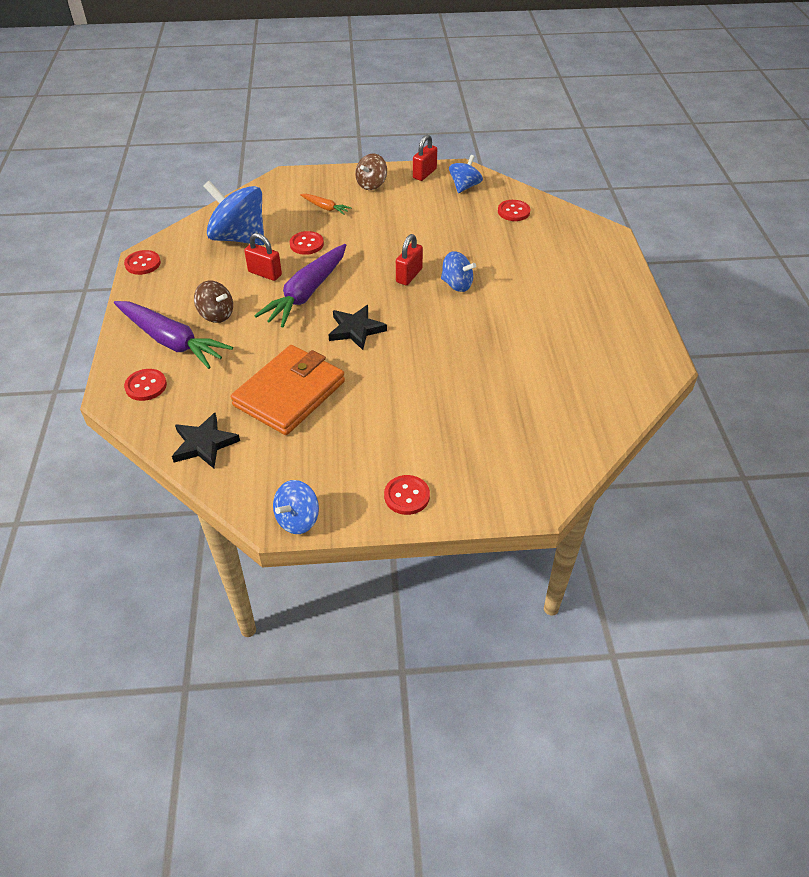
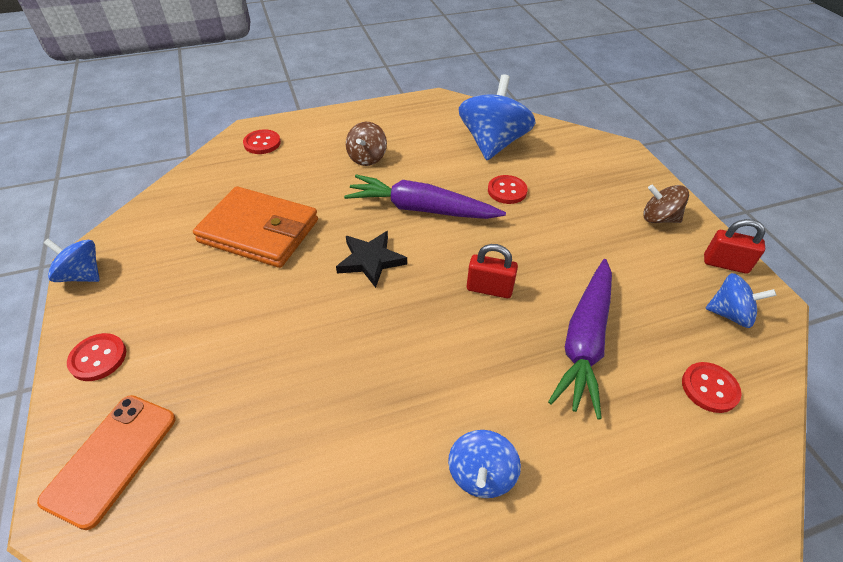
camera: 75 degrees right, 0 degrees up
purple carrot [114,301,233,369] -> purple carrot moved to [548,259,612,419]
red button [124,250,161,275] -> none
black star [172,413,240,469] -> none
red padlock [244,233,282,281] -> none
orange carrot [300,194,351,215] -> none
blue spinning top [441,251,476,292] -> blue spinning top moved to [448,430,521,498]
none -> orange phone [37,395,176,530]

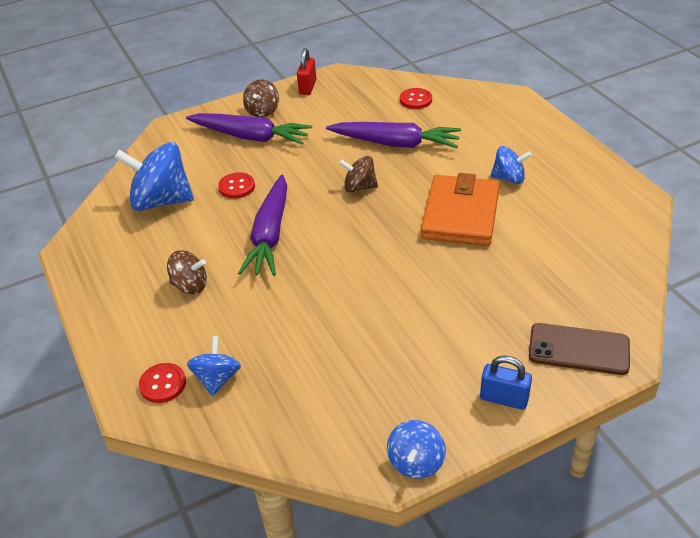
camera: 95 degrees left, 5 degrees down
orange phone [37,395,176,530] -> brown phone [529,323,630,375]
red button [67,333,126,381] -> blue padlock [480,355,532,410]
orange wallet [193,186,318,268] -> orange wallet moved to [421,173,500,246]
black star [336,231,407,288] -> none
red padlock [467,244,518,298] -> brown spinning top [339,156,378,192]
blue spinning top [705,273,776,328] -> blue spinning top moved to [187,336,241,396]
none -> purple carrot [186,113,312,145]

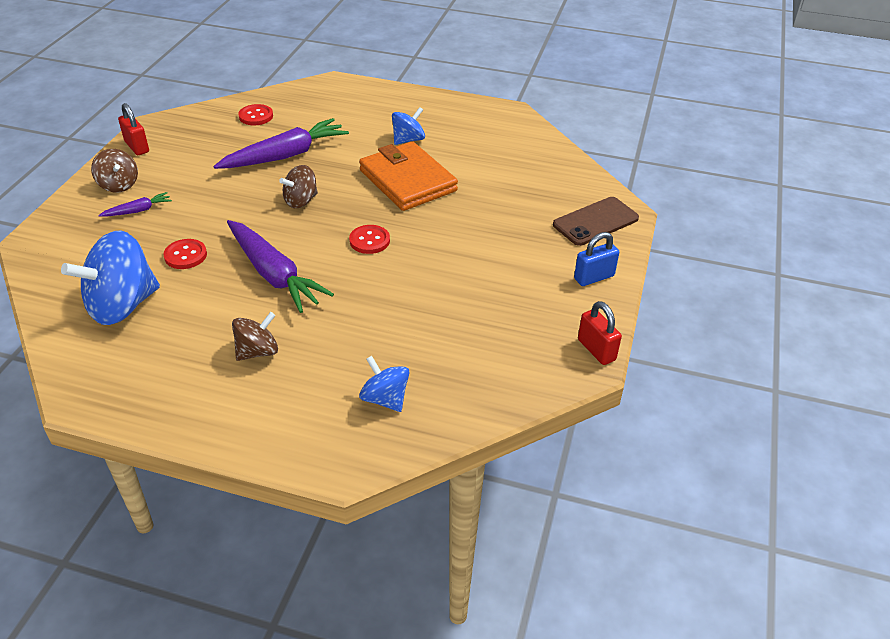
camera: 50 degrees left, 0 degrees up
red button [139,363,186,403] -> red button moved to [349,225,390,254]
purple carrot [186,113,312,145] -> purple carrot [98,192,172,217], size x0.47
blue spinning top [387,420,446,479] -> red padlock [578,301,622,365]

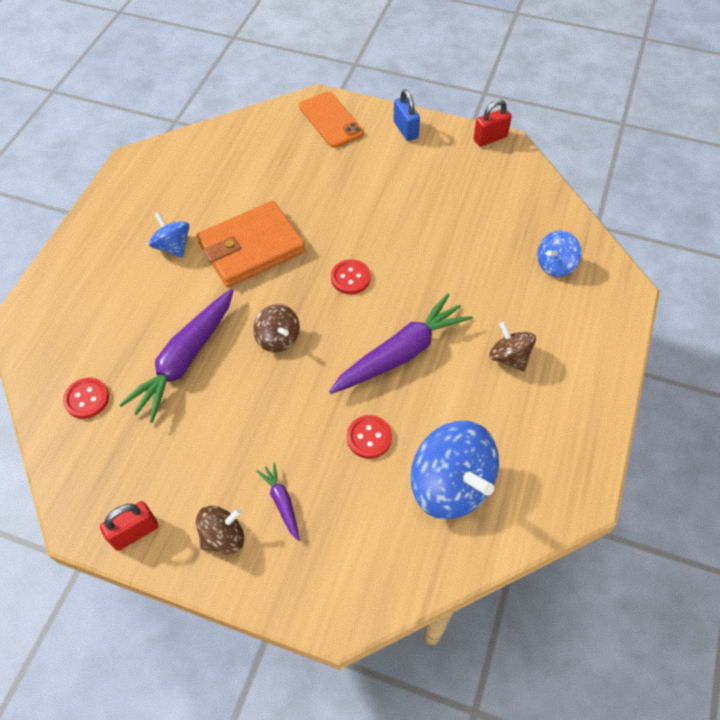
camera: 85 degrees left, 15 degrees up
purple carrot [214,118,349,169] -> purple carrot turned 120 degrees counterclockwise [119,289,234,423]
brown phone [553,197,639,246] -> orange phone [299,92,364,148]

